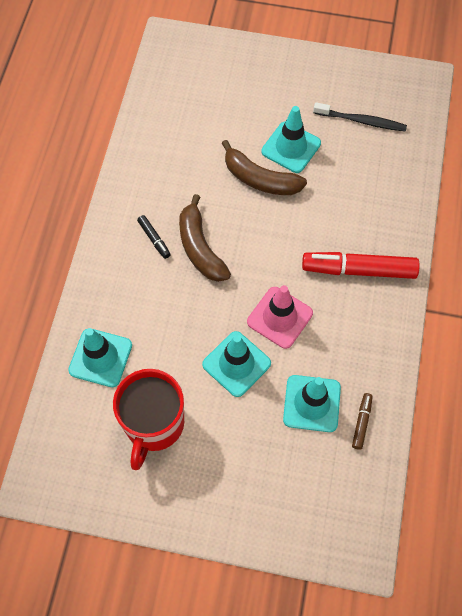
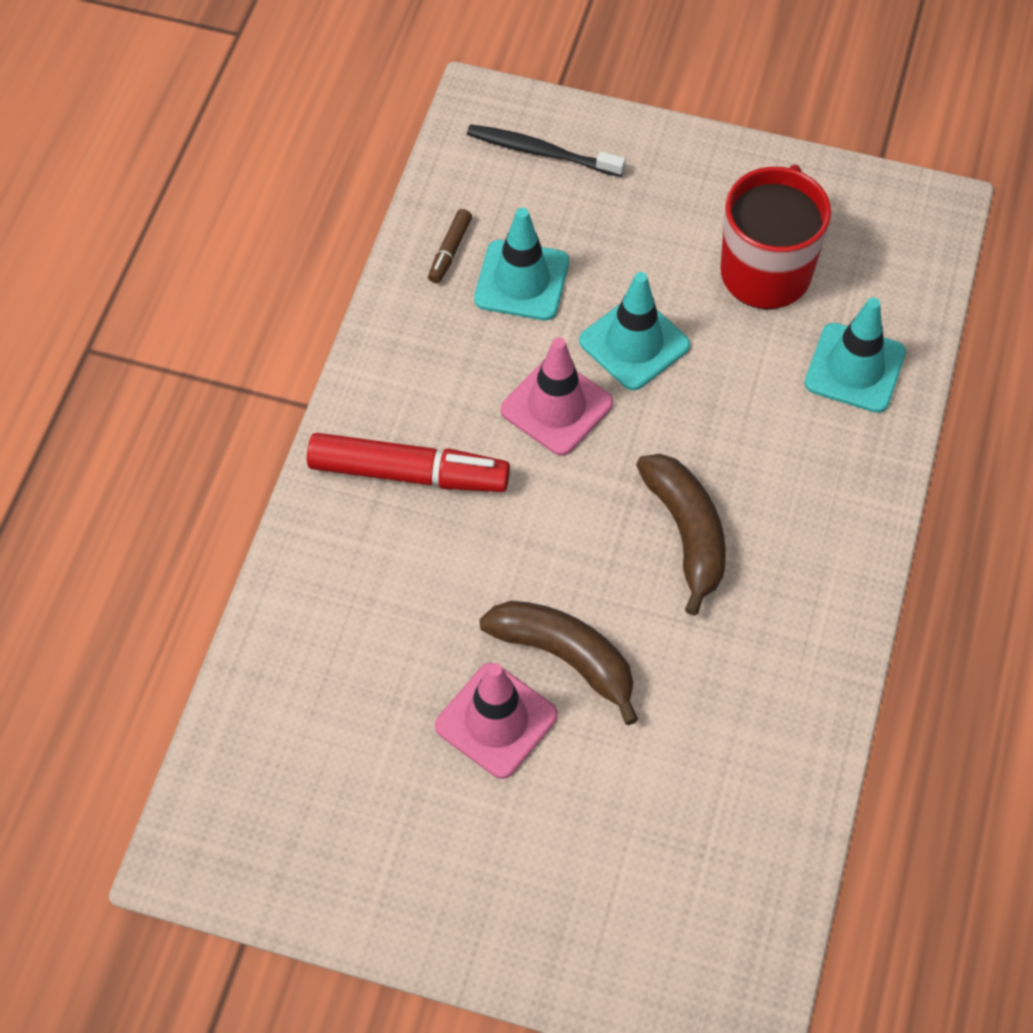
camera: 175 degrees left, 5 degrees down
black marker [137,215,171,259] -> none
turquoise traffic cone [261,106,321,173] -> pink traffic cone [435,663,558,779]
black toothbrush [313,102,407,132] -> black toothbrush moved to [467,124,626,177]

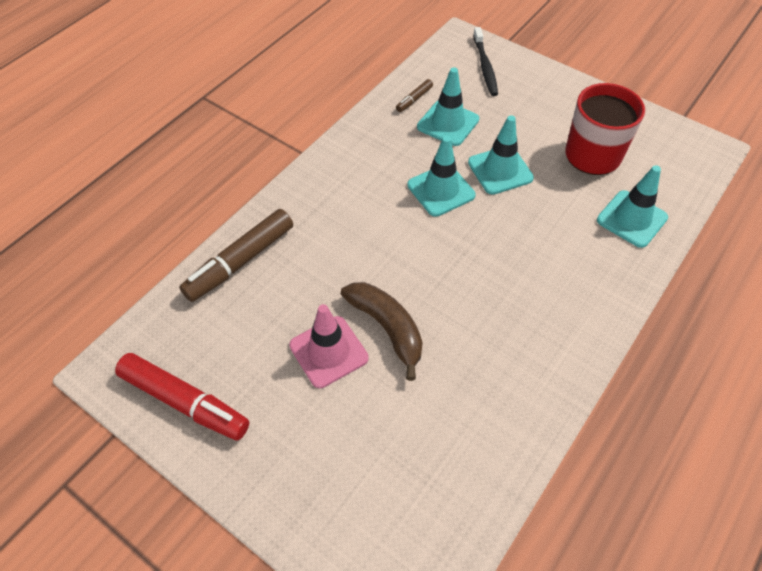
camera: 20 degrees right, 5 degrees down
red marker [307,433,510,492] -> red marker moved to [115,353,249,441]
black toothbrush [467,124,626,177] -> black toothbrush turned 135 degrees counterclockwise [473,27,498,96]
pink traffic cone [501,337,613,456] -> turquoise traffic cone [407,136,476,217]
brown banana [636,454,726,616] -> none
none -> brown marker [179,209,293,302]

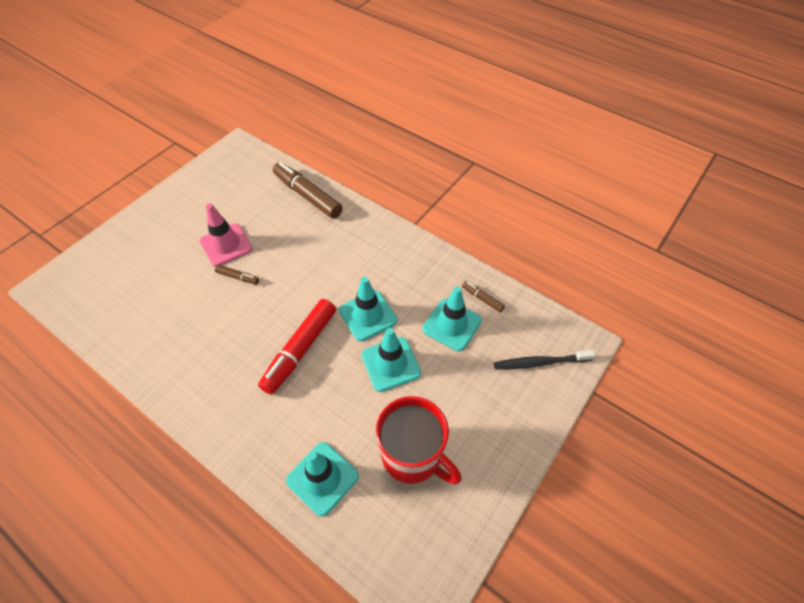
camera: 90 degrees right, 0 degrees up
red marker [115,353,249,441] -> red marker moved to [258,299,336,395]
brown banana [341,282,423,381] -> brown marker [215,265,259,284]

